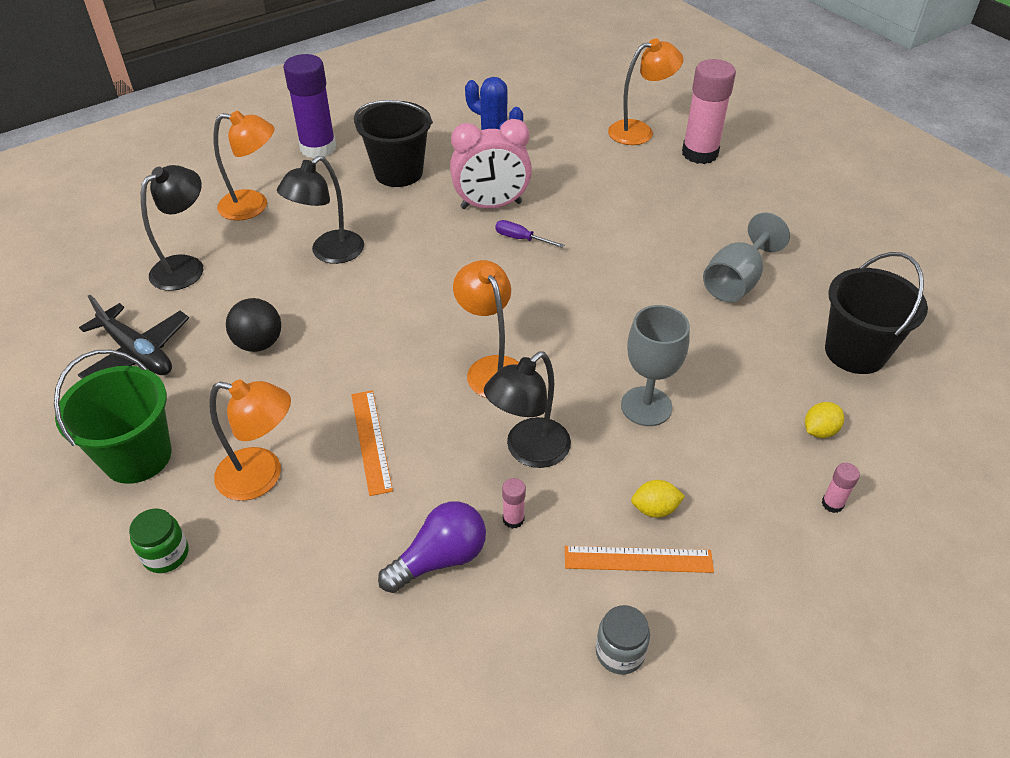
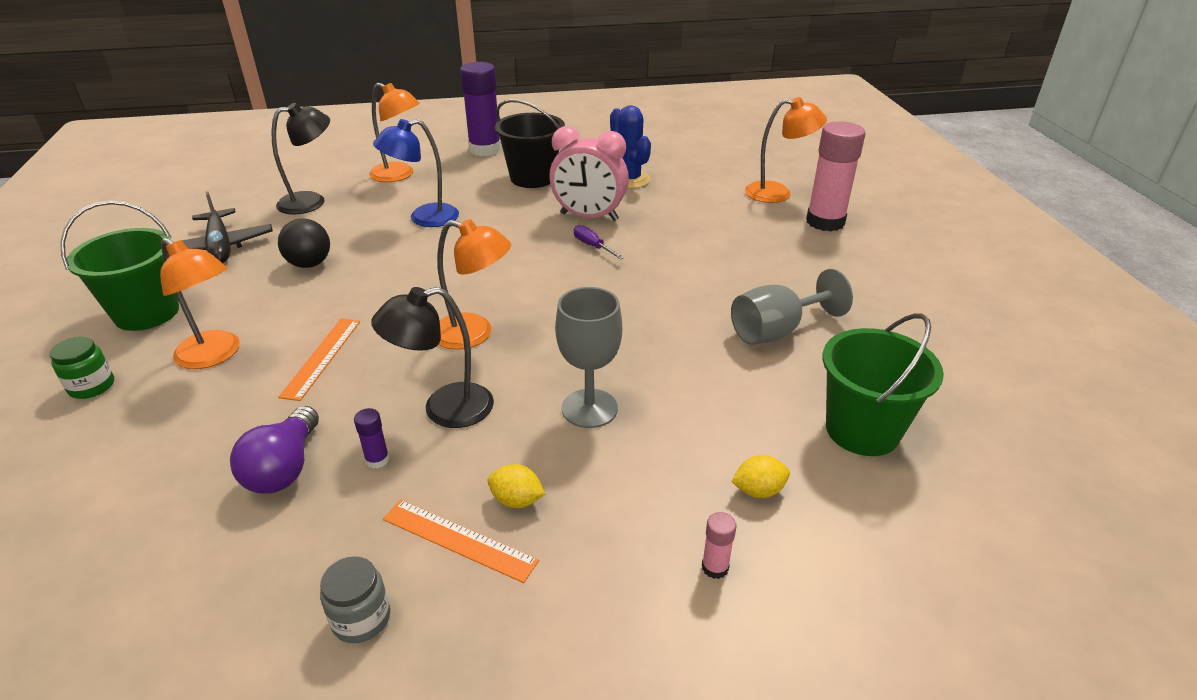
camera: 25 degrees right, 10 degrees down
black lamp [277,156,364,264] -> blue lamp [373,119,459,227]
purple light bulb [378,501,486,593] -> purple light bulb turned 105 degrees clockwise [230,406,319,494]
orange lamp [453,260,519,398] -> orange lamp turned 105 degrees clockwise [437,219,511,350]
pink glue stick [502,478,526,529] -> purple glue stick [354,408,389,469]
black bucket [825,252,928,374] -> green bucket [823,313,944,456]

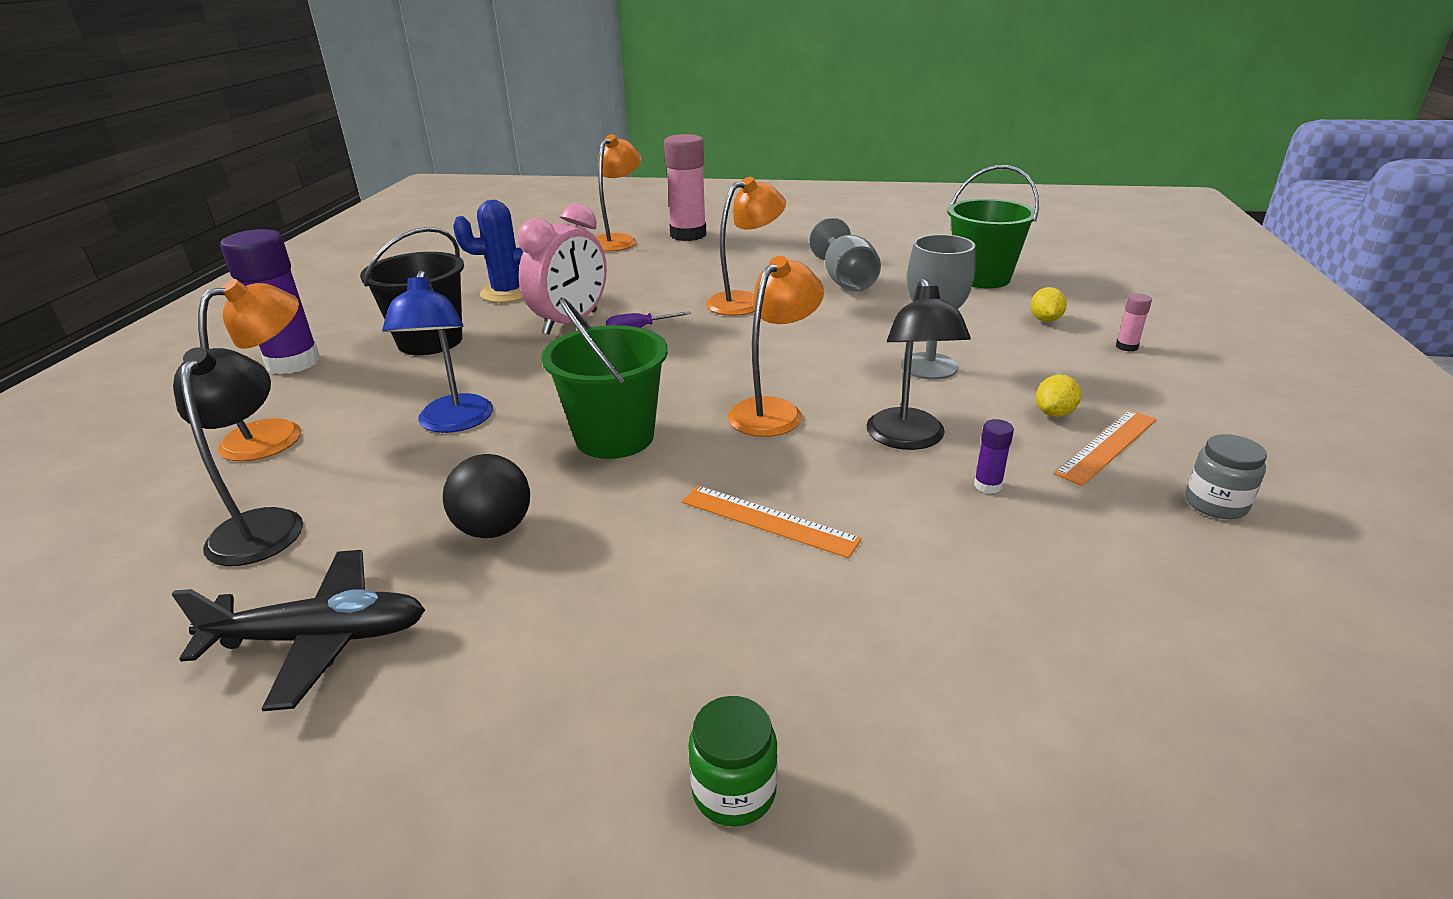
camera: 70 degrees left, 5 degrees down
green bucket [60,200,179,331] -> green bucket moved to [541,298,668,459]
orange lamp [160,237,240,369] -> orange lamp moved to [706,177,786,316]
purple light bulb [230,406,319,494] -> none

